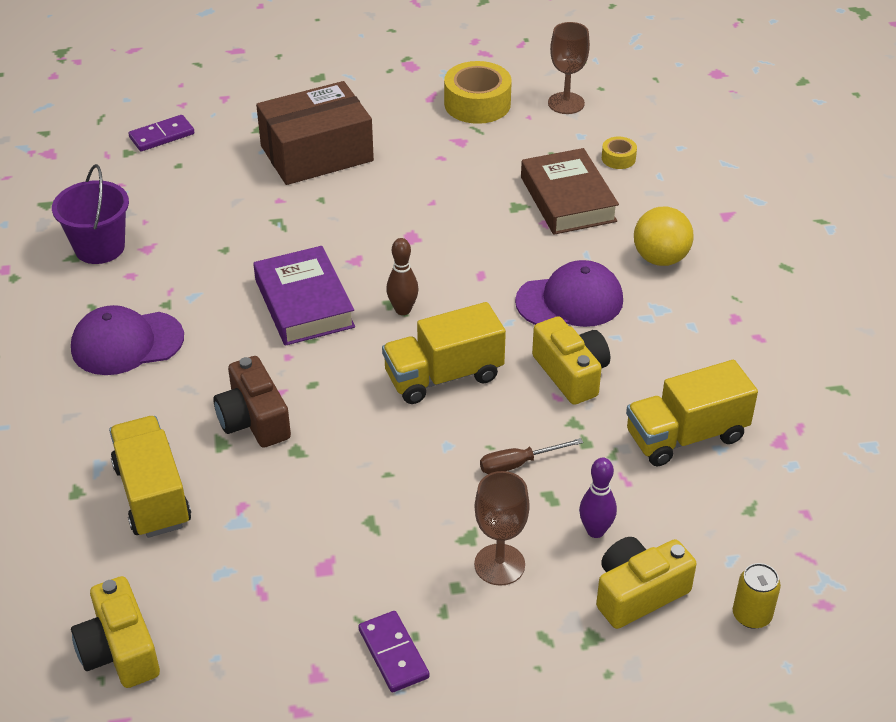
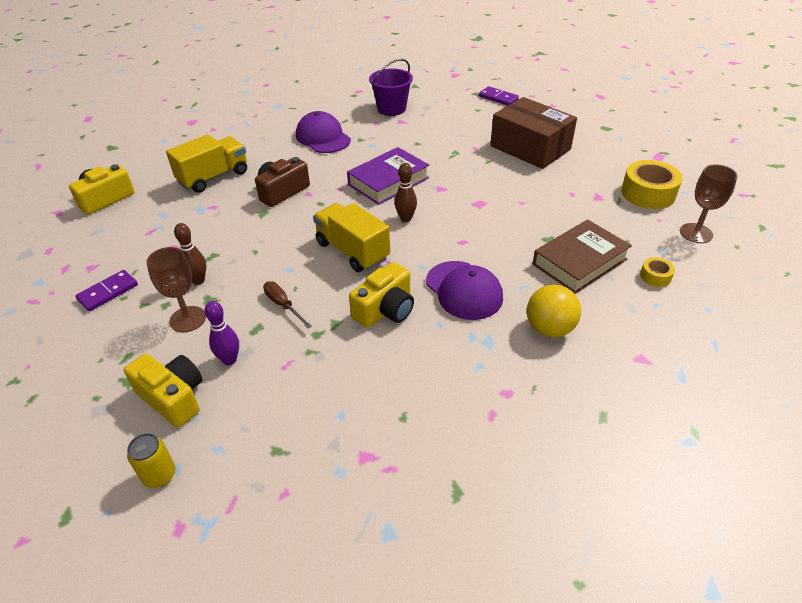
camera: 70 degrees right, 0 degrees up
yellow truck [626,360,758,467] -> none
none -> brown bowling pin [174,223,206,285]

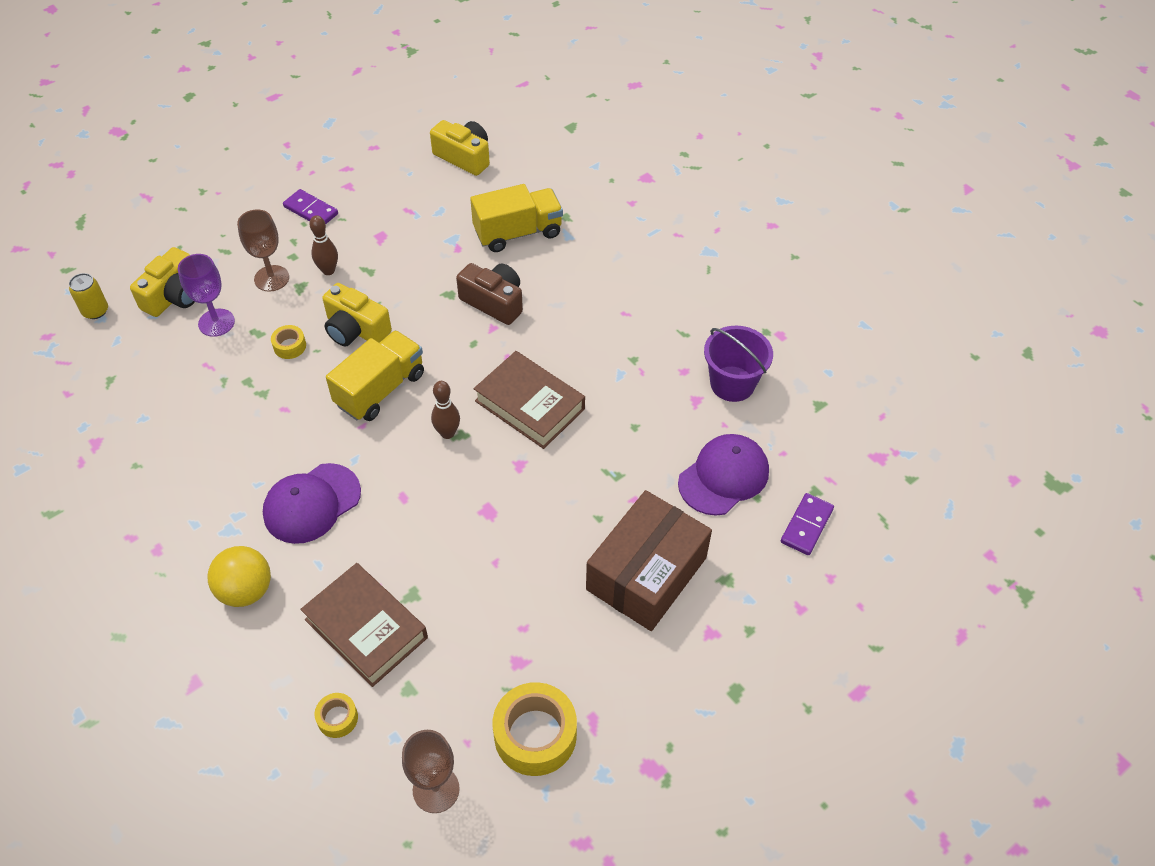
camera: 80 degrees right, 10 degrees up
yellow truck [166,134,247,193] -> yellow truck turned 60 degrees counterclockwise [470,184,563,252]
purple bowling pin [205,301,239,365] -> purple goblet [178,254,235,337]
brown screwdriver [263,281,312,328] -> yellow tape [271,325,306,359]
purple cap [296,111,351,153] -> purple cap moved to [678,434,769,516]
purple book [347,147,429,205] -> brown book [474,351,585,449]
yellow camera [349,262,414,328] -> yellow camera moved to [322,283,392,346]

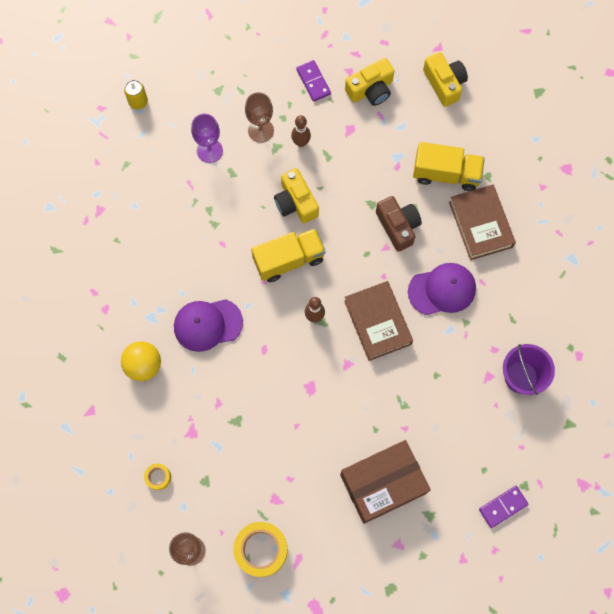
camera: 30 degrees right, 20 degrees up
yellow camera [130,247,195,317] -> yellow camera moved to [345,58,394,106]
yellow tape [271,325,306,359] -> none
brown book [300,563,428,687] -> brown book moved to [449,185,516,260]
purple cap [678,434,769,516] -> purple cap moved to [408,263,476,315]

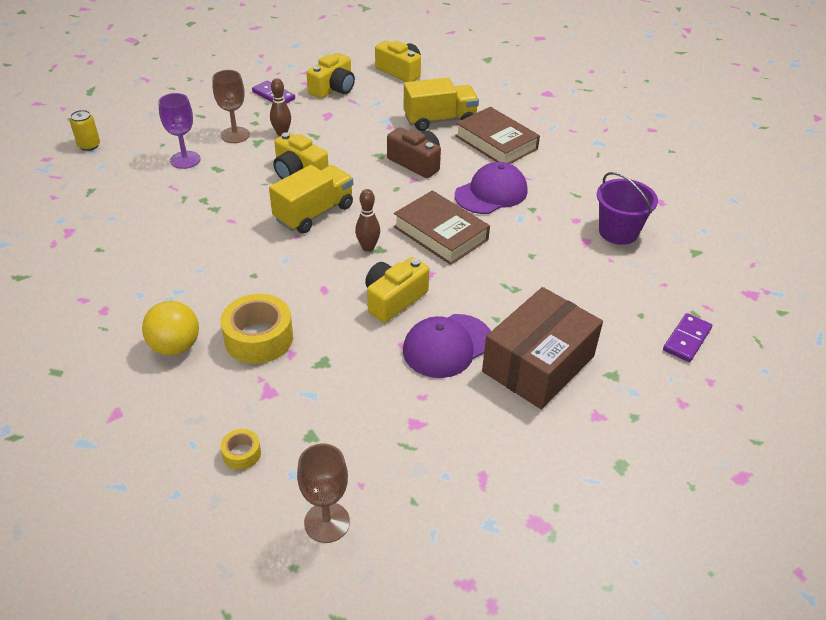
camera: 25 degrees left, 30 degrees down
purple cap [174,299,243,352] -> purple cap moved to [403,314,491,378]
yellow tape [233,522,288,577] -> yellow tape moved to [220,294,293,364]
none -> yellow camera [365,257,429,323]

